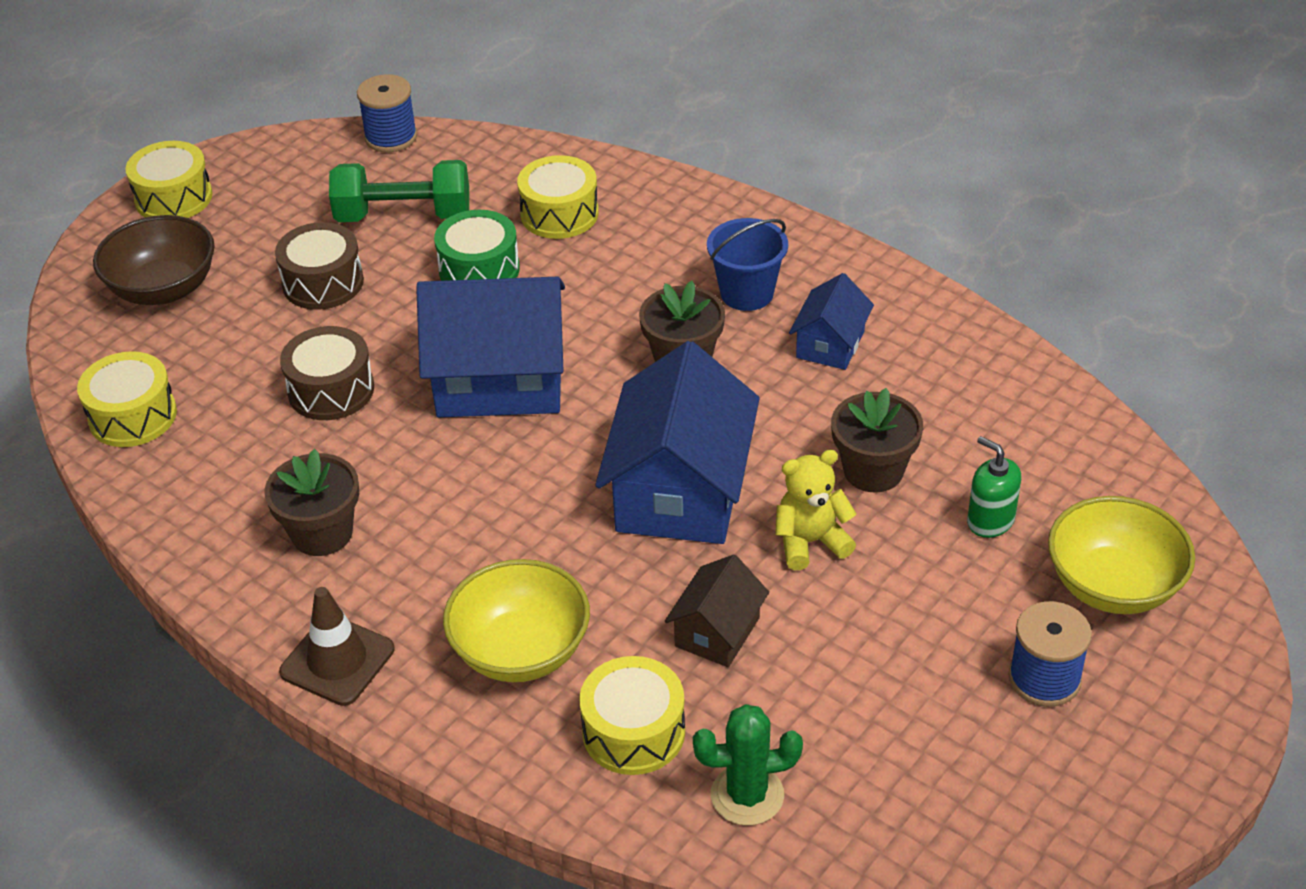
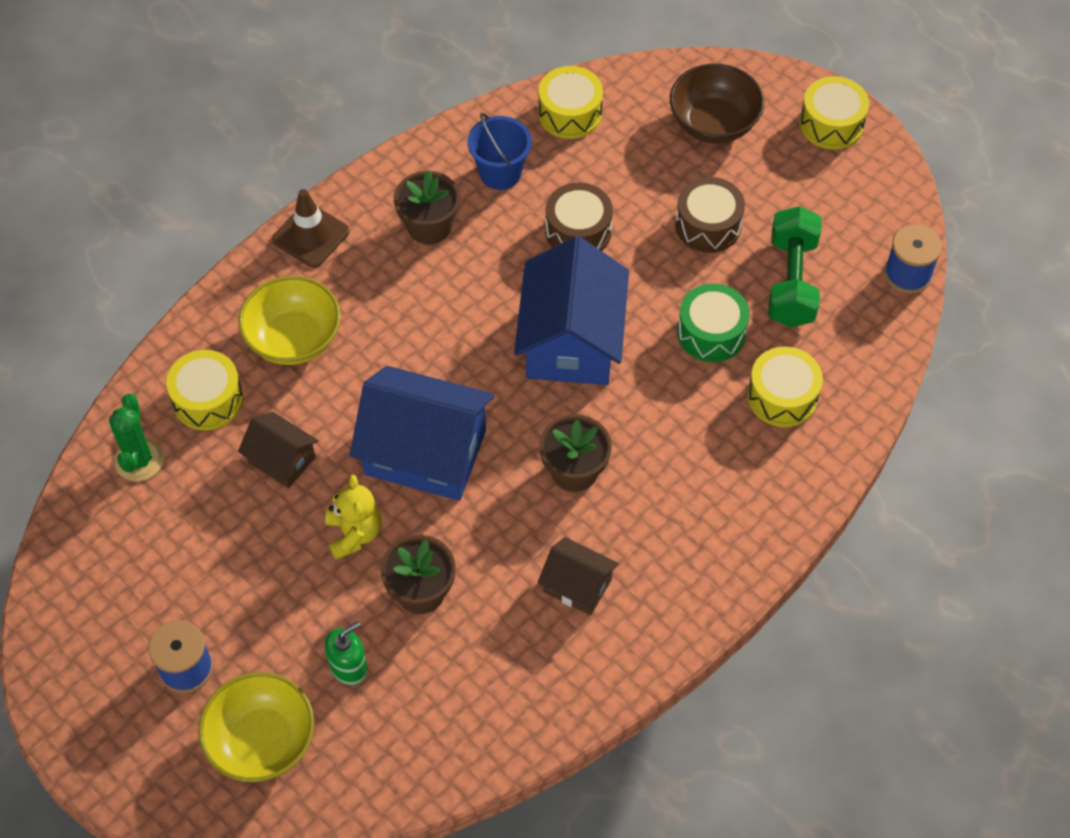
camera: 95 degrees right, 15 degrees up
blue bucket [707,218,788,311] -> blue bucket moved to [467,113,532,190]
blue house [789,273,874,370] -> brown house [538,537,619,616]

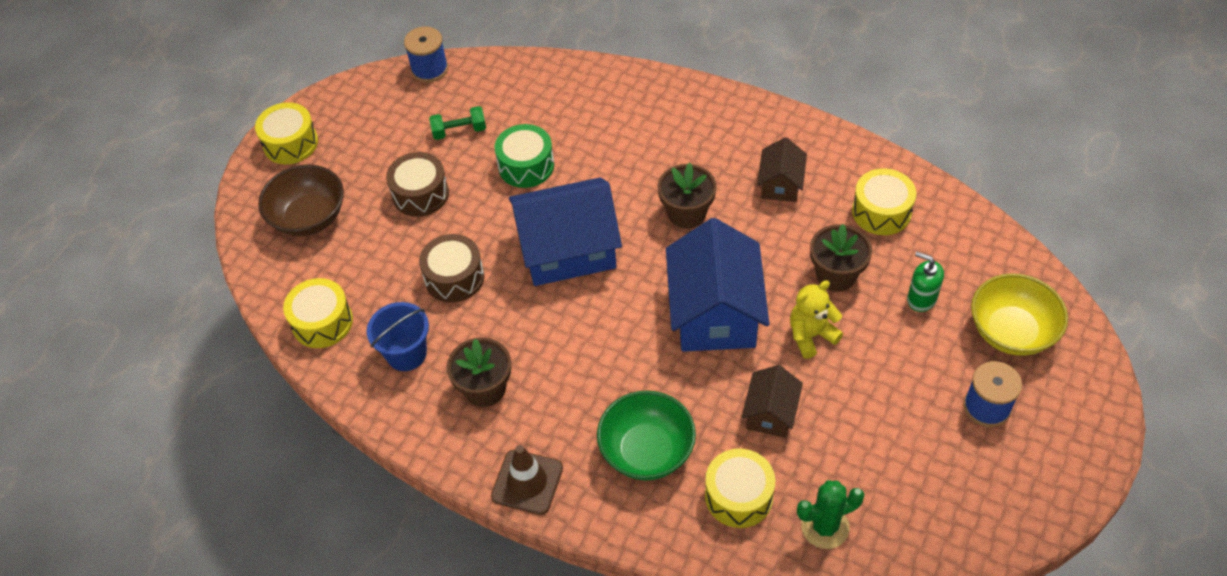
camera: 105 degrees left, 5 degrees down
yellow bowl [238,276,341,365] -> green bowl [597,391,696,480]
yellow drum [748,347,823,427] -> yellow drum moved to [852,168,916,235]
green dumbbell [768,206,822,327] -> green dumbbell [429,106,486,140], size x0.57

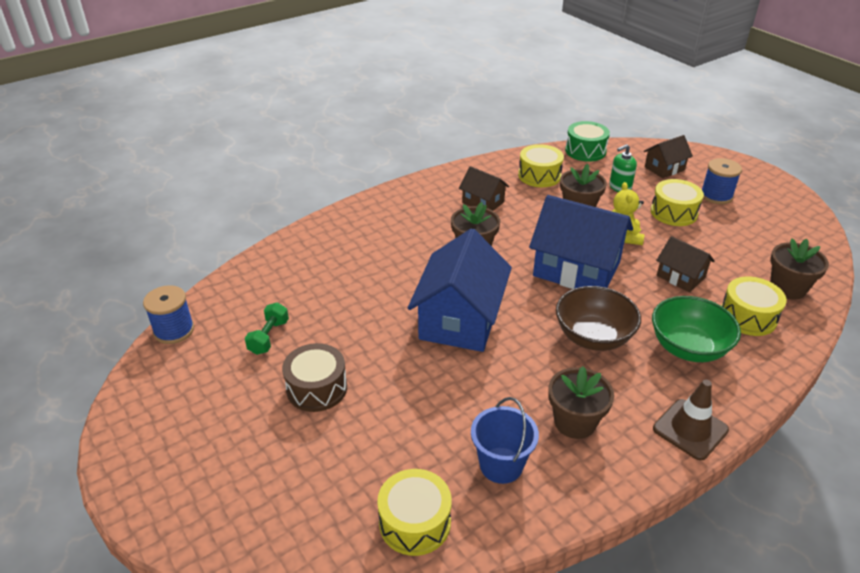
camera: 65 degrees left, 15 degrees down
yellow drum [255,102,318,164] -> yellow drum moved to [651,179,704,226]
brown bowl [258,164,344,236] -> brown bowl moved to [556,286,641,351]
brown drum [419,234,484,302] -> none
green drum [495,124,554,188] -> green drum moved to [565,121,610,162]
green cactus [797,480,865,549] -> brown flower pot [770,239,829,300]
yellow bowl [971,273,1068,356] -> brown house [644,135,693,178]

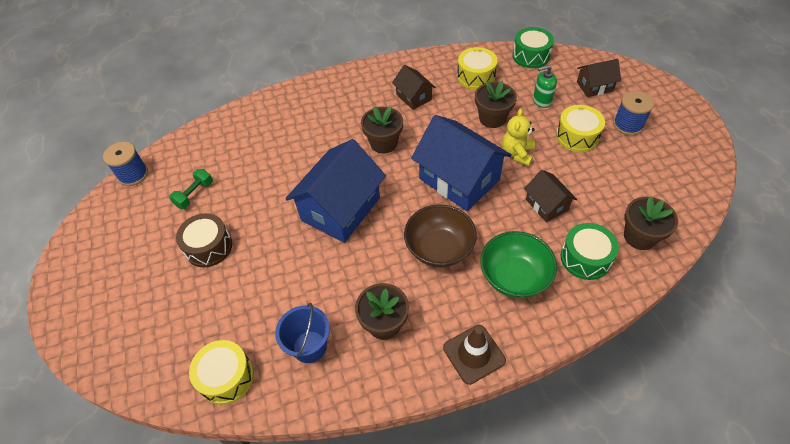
camera: 20 degrees right, 15 degrees up
yellow drum [721,276,787,336] -> green drum [561,223,619,280]

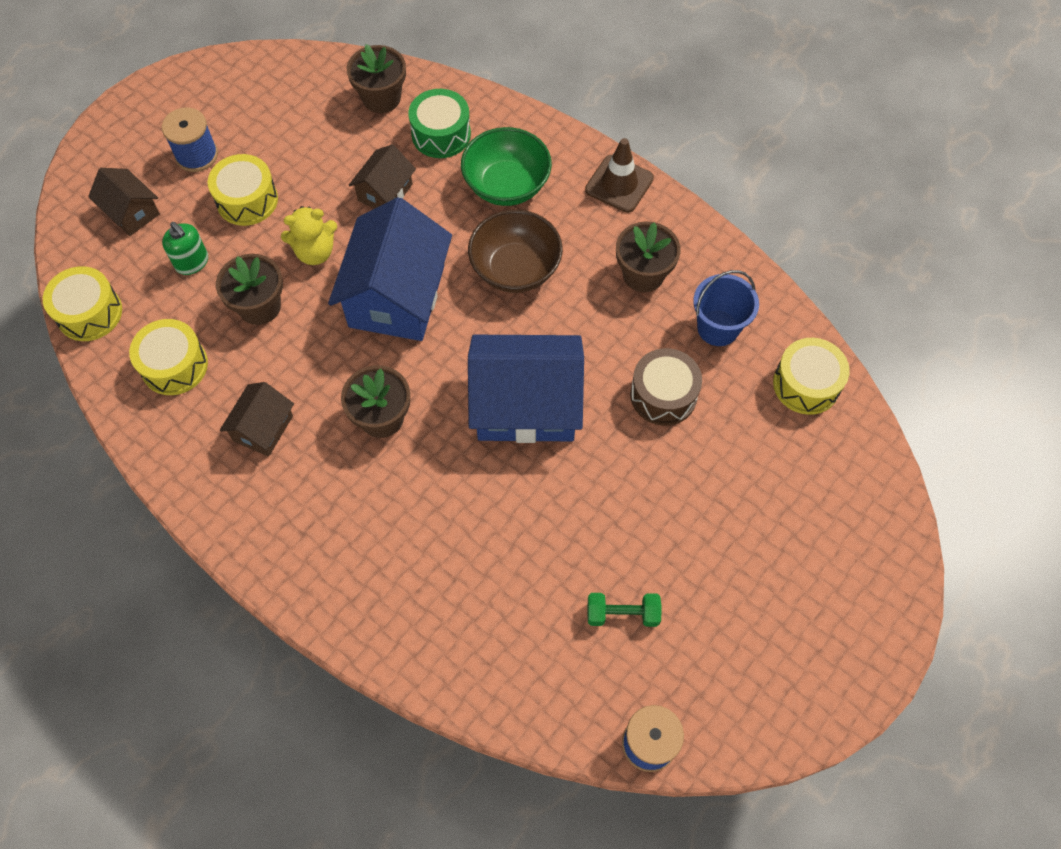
camera: 125 degrees left, 10 degrees up
brown drum [176,213,232,268] -> brown drum moved to [630,348,702,426]
green drum [512,27,554,68] -> yellow drum [43,266,122,341]

